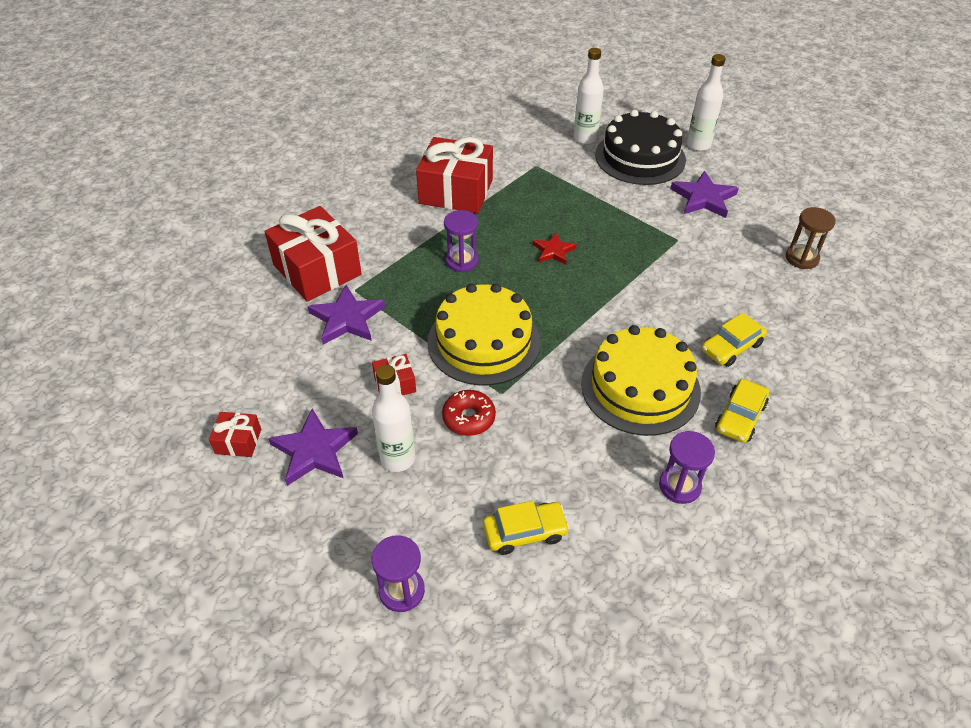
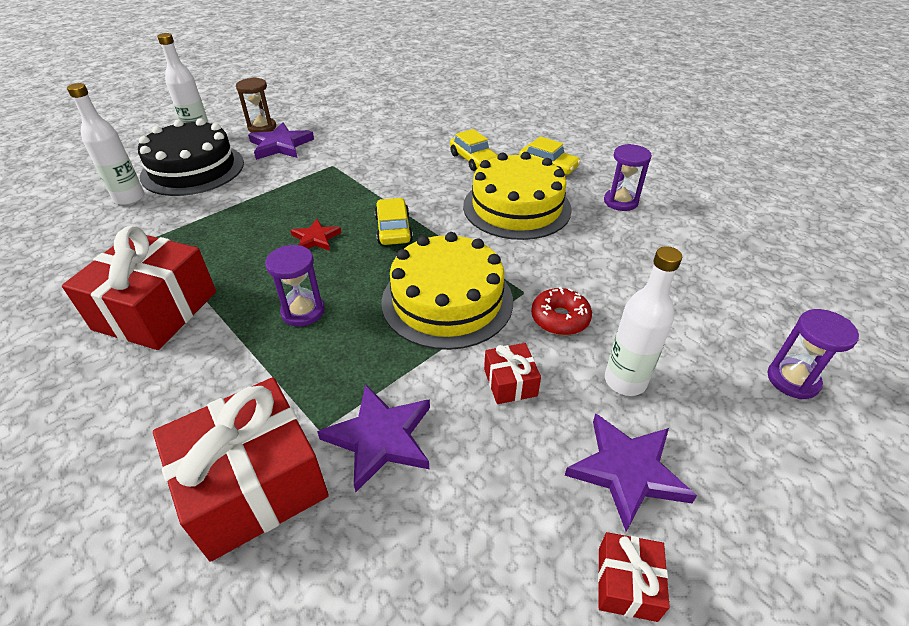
camera: 85 degrees left, 5 degrees down
yellow car [483,501,570,555] -> yellow car moved to [375,198,413,245]
brown hourglass [786,207,836,269] -> brown hourglass moved to [236,77,276,132]

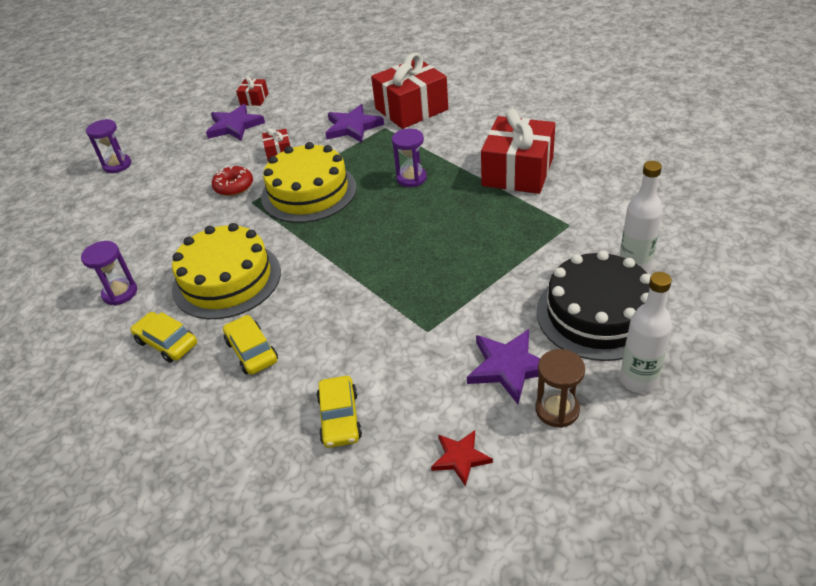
camera: 175 degrees left, 0 degrees up
red star [291,219,342,251] -> red star moved to [431,430,493,487]
yellow car [375,198,413,245] -> yellow car moved to [317,376,362,448]
white bottle [605,246,682,396] -> none

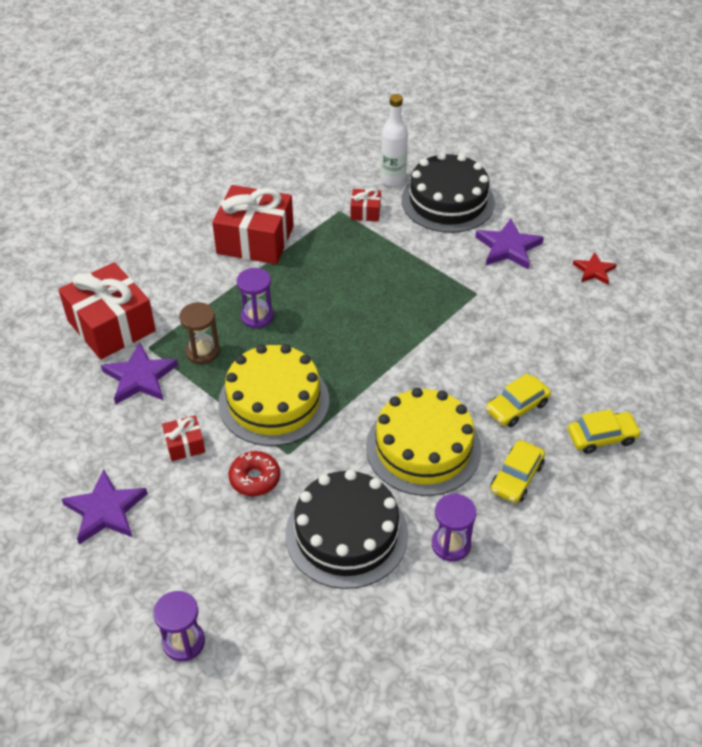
camera: 100 degrees left, 5 degrees up
red gift [236,76,269,106] -> red gift moved to [350,188,381,222]
yellow car [317,376,362,448] -> yellow car moved to [568,409,641,454]
brown hourglass [535,349,585,428] -> brown hourglass moved to [179,302,220,364]
white bottle [620,272,672,393] -> none
none -> black cake [285,469,408,589]

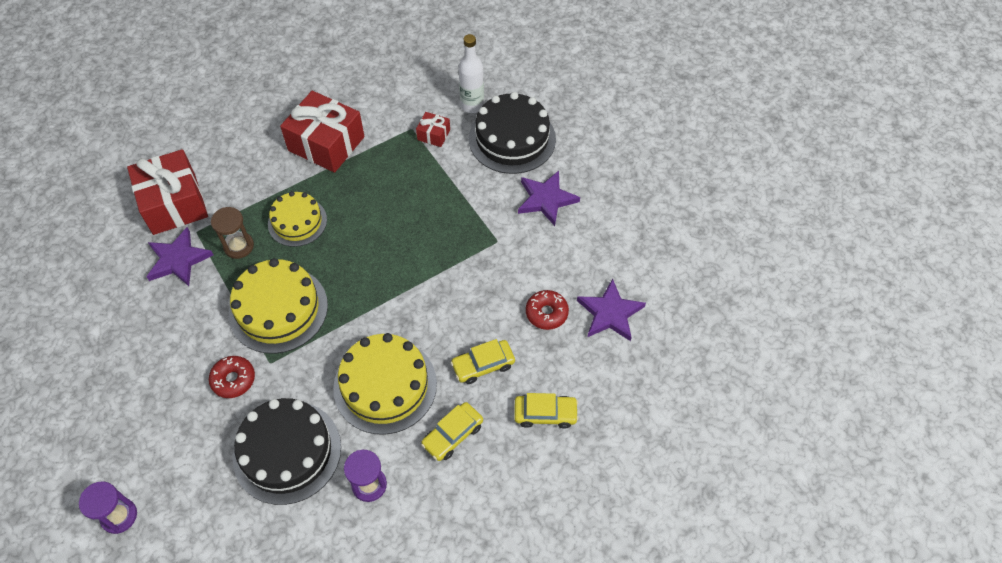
camera: 15 degrees right, 10 degrees up
purple star [62,469,148,544] -> purple star moved to [577,279,646,341]
red gift [162,415,205,461] -> none
purple hourglass [237,268,274,329] -> yellow cake [268,191,327,247]
red star [573,252,617,285] -> none
none -> red donut [526,290,569,330]

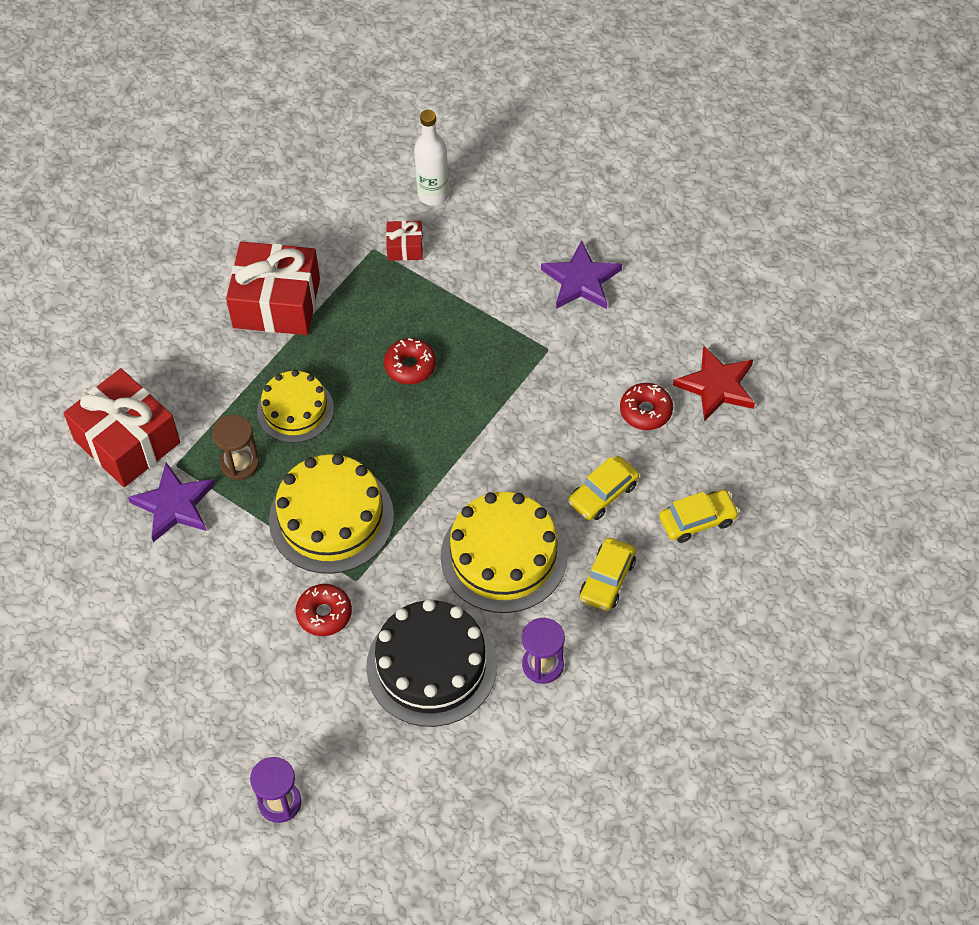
camera: 20 degrees left, 0 degrees up
black cake [469,92,556,174] -> none
purple star [577,279,646,341] -> red star [673,345,755,421]
none -> red donut [384,338,436,384]

